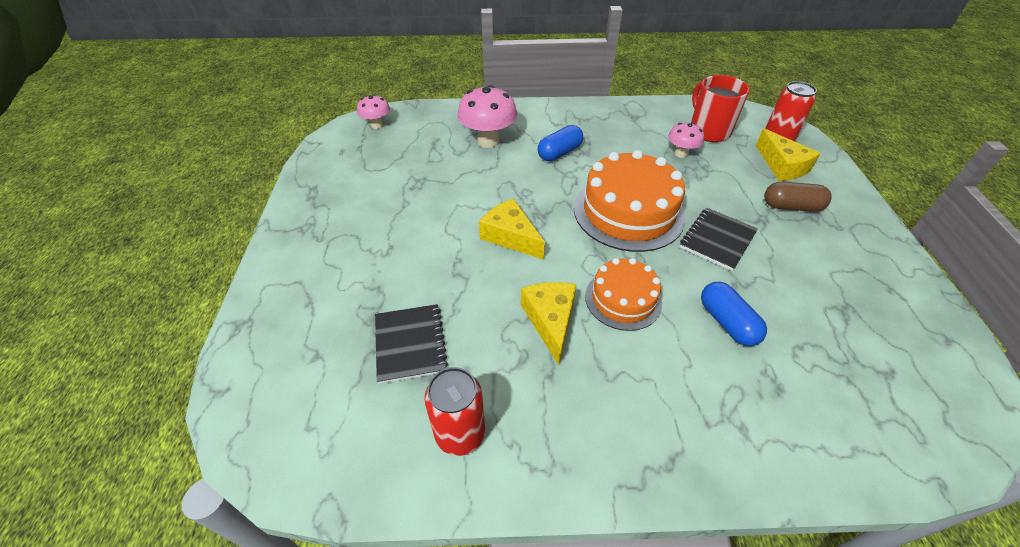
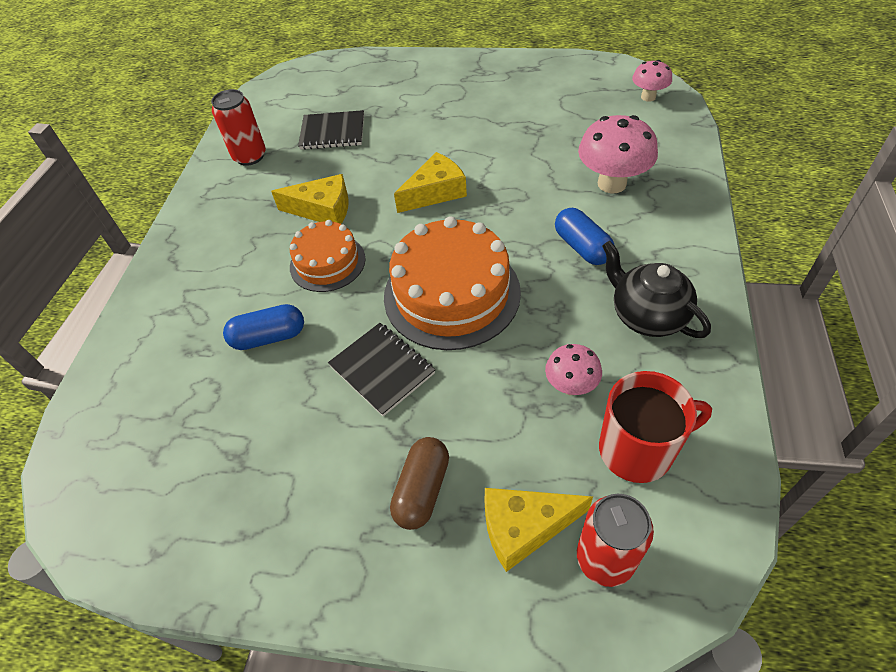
camera: 105 degrees right, 5 degrees up
none -> black teapot [602,241,711,338]

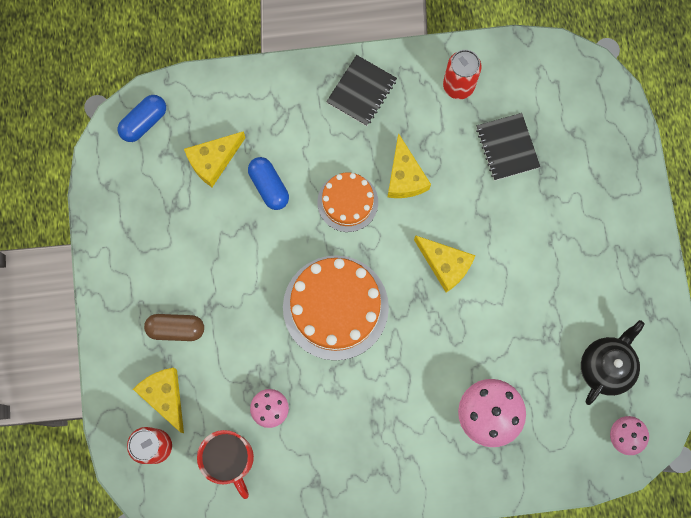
camera: 70 degrees right, 25 degrees up
black notebook [328,323,435,416] -> black notebook moved to [326,55,397,126]
blue capsule [555,208,615,265] -> blue capsule moved to [118,95,166,142]
black teapot [602,241,711,338] -> black teapot moved to [581,320,645,405]
none -> yellow cheese [184,131,245,187]

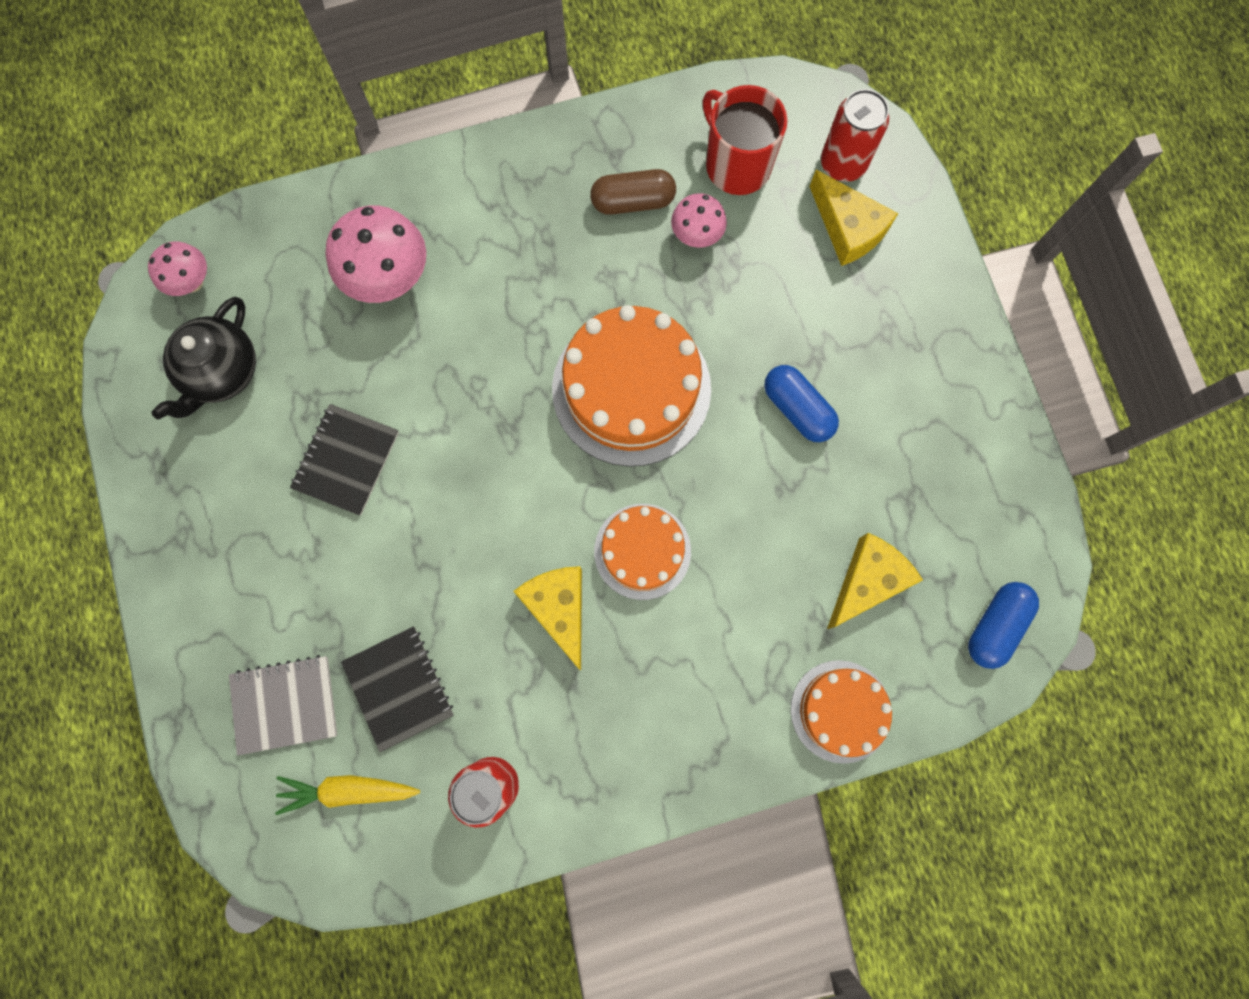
camera: 170 degrees right, 0 degrees up
brown capsule [144,314,204,341] -> brown capsule moved to [590,169,676,215]
blue capsule [248,157,289,210] -> blue capsule moved to [764,365,839,442]
black notebook [326,55,397,126] -> black notebook moved to [290,404,399,516]
yellow cheese [414,235,476,292] -> none
none -> grey notebook [229,655,337,756]
none -> yellow carrot [275,775,420,815]
none -> orange cake [791,660,892,764]

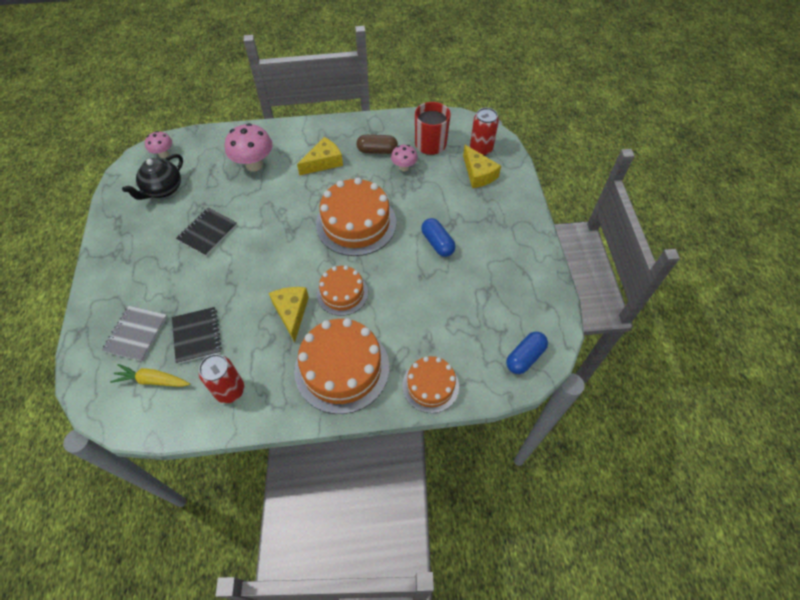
camera: 10 degrees right, 20 degrees down
grey notebook [229,655,337,756] -> grey notebook turned 75 degrees counterclockwise [102,306,167,362]
yellow cheese [827,533,923,629] -> yellow cheese moved to [297,137,343,175]
none -> orange cake [294,318,389,414]

